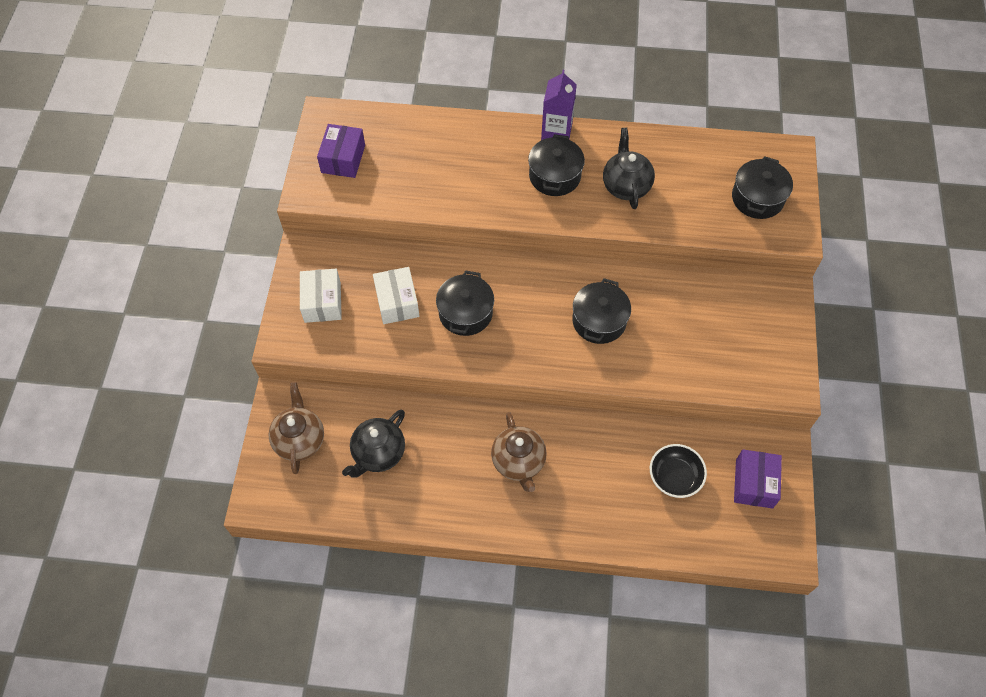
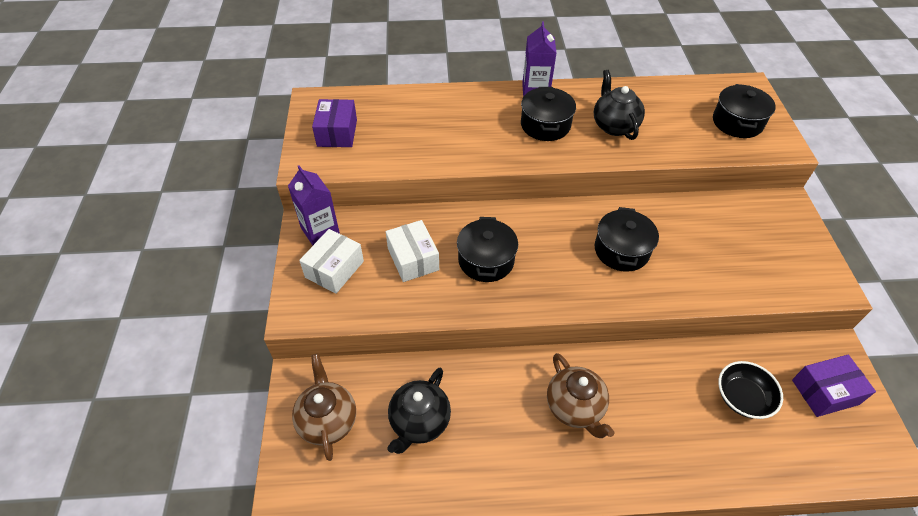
camera: 10 degrees left, 10 degrees down
white box [300,269,342,323] -> white box turned 45 degrees clockwise [299,229,364,294]
purple box [734,449,782,509] -> purple box turned 75 degrees clockwise [792,355,876,417]
none -> purple carton [288,165,340,245]

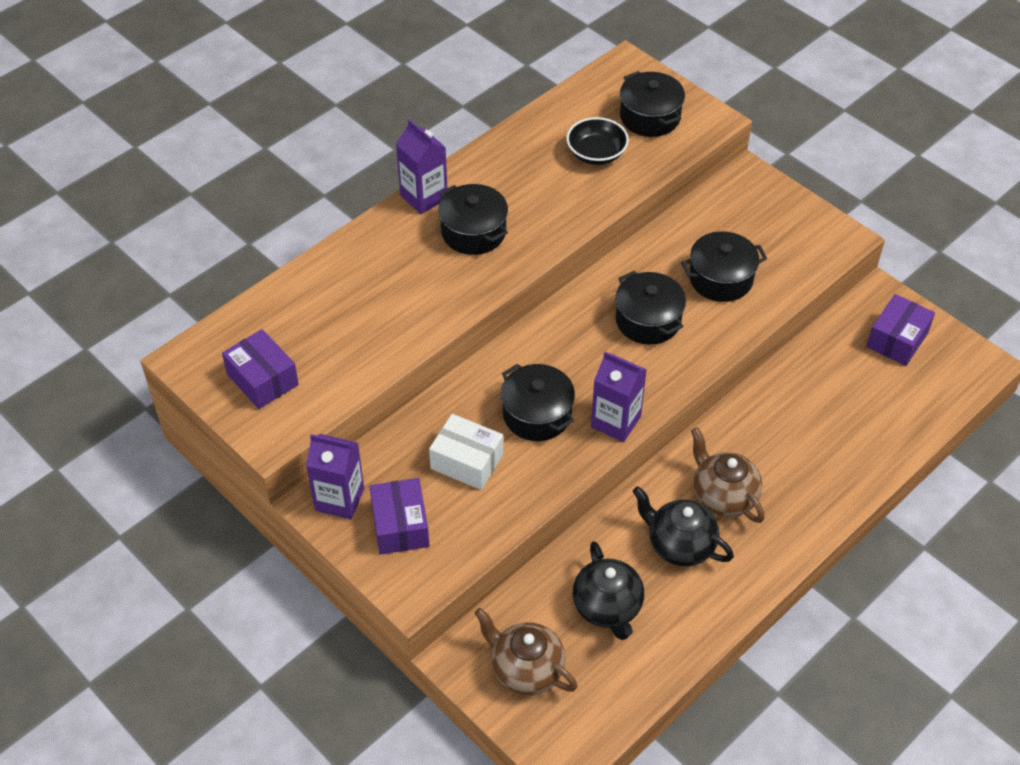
camera: 40 degrees left, 0 degrees up
white box [299,229,364,294] -> purple box [369,478,430,555]
brown teapot [547,353,615,438] -> brown teapot turned 150 degrees counterclockwise [691,427,764,523]
black teapot [594,70,645,140] -> black teapot moved to [633,486,734,566]
black bowl [718,361,783,419] -> black bowl moved to [566,117,629,165]
none -> purple carton [591,352,647,442]
none -> black pot [681,231,767,302]

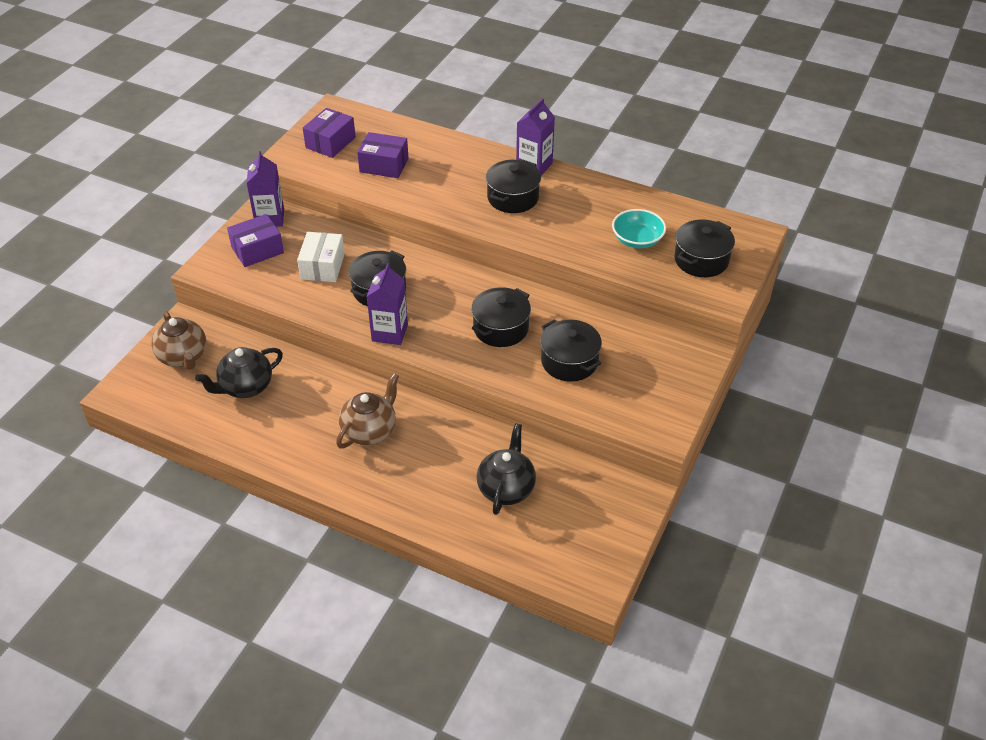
camera: 70 degrees right, 5 degrees down
brown teapot [474,608,577,695] -> brown teapot turned 135 degrees clockwise [151,311,206,370]
black bowl [566,117,629,165] -> turquoise bowl [612,209,666,248]
black teapot [633,486,734,566] -> black teapot moved to [477,423,536,515]
purple box [866,294,935,366] -> purple box moved to [357,132,408,178]

